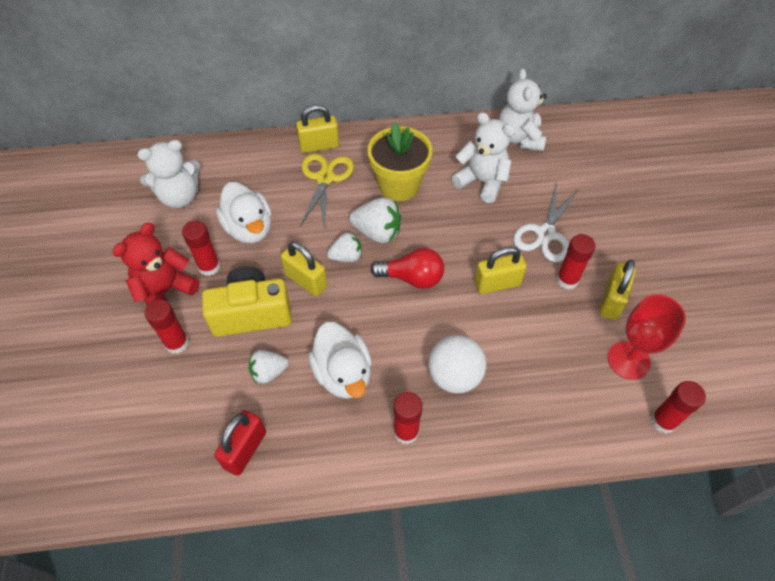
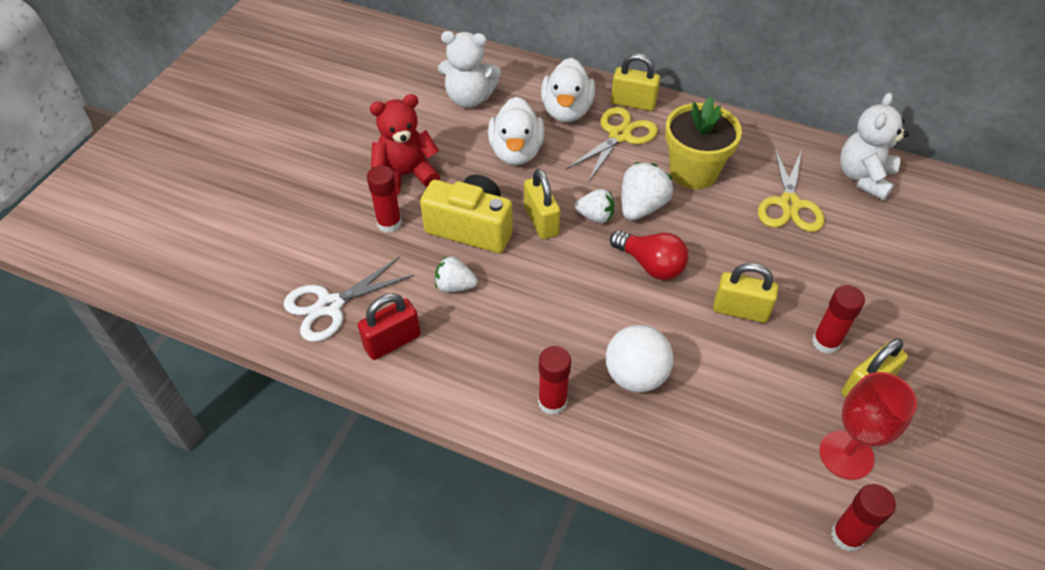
camera: 30 degrees right, 5 degrees down
red glue stick [182,220,220,276] -> none
white duck [308,322,372,399] -> white duck moved to [541,58,595,122]
white strawberry [349,197,401,243] -> white strawberry turned 105 degrees counterclockwise [621,162,673,220]
white teddy bear [451,112,515,203] -> yellow scissors [758,147,824,232]
white scissors [513,184,579,262] -> white scissors moved to [284,257,414,342]

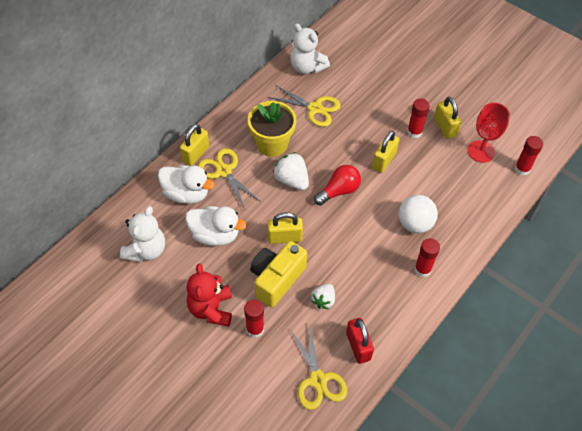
camera: 75 degrees left, 5 degrees up
white scissors [284,257,414,342] -> yellow scissors [290,322,347,410]
white strawberry [575,189,614,223] -> none

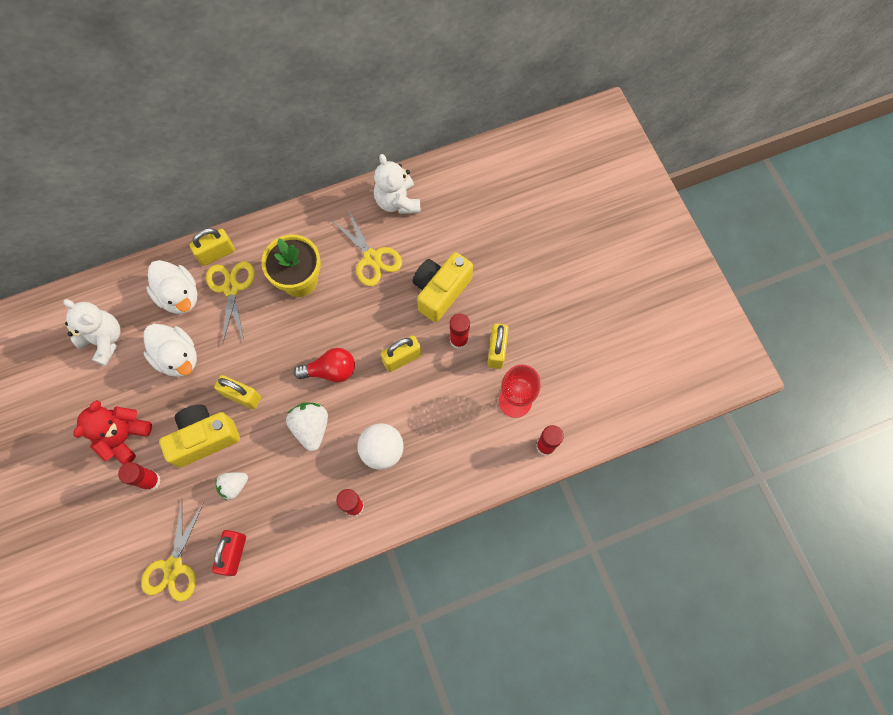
camera: 30 degrees right, 15 degrees up
white teddy bear [120,206,165,262] -> white teddy bear turned 105 degrees counterclockwise [63,299,120,366]
white strawberry [273,152,309,190] -> white strawberry moved to [286,402,328,451]
none -> yellow camera [413,252,473,322]

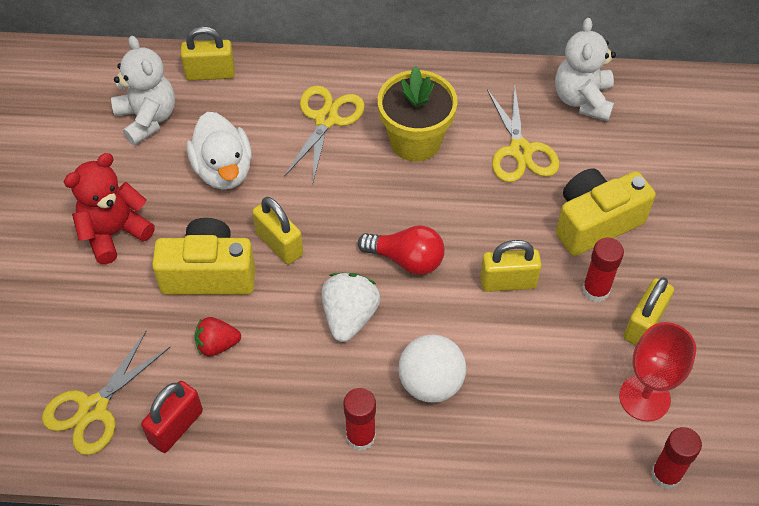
camera: 25 degrees right, 15 degrees down
red glue stick [118,462,161,491] -> none
white duck [146,260,197,314] -> none
yellow padlock [189,228,235,266] -> yellow padlock moved to [181,26,235,81]
white strawberry [215,472,248,500] -> red strawberry [195,317,241,356]

